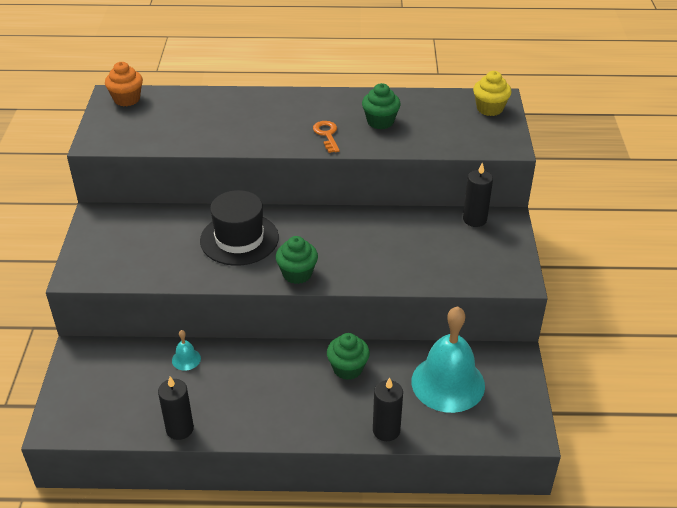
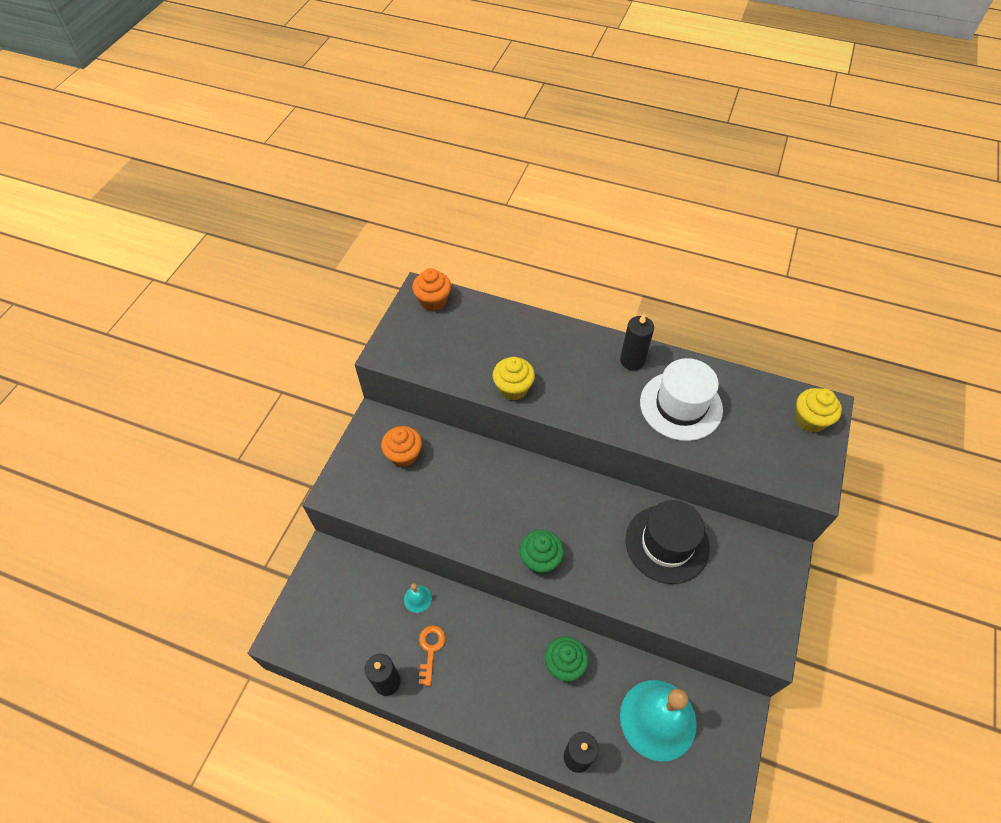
camera: 20 degrees right, 15 degrees up
black hat [200,190,279,266] -> black hat moved to [626,500,710,584]
orange key [313,121,340,153] -> orange key moved to [419,625,446,686]
green cupcake [362,83,401,129] -> white hat [640,358,723,441]
black candle [463,162,493,227] -> black candle moved to [620,314,654,371]
none -> orange cupcake [381,426,422,467]
none -> yellow cupcake [493,357,535,401]

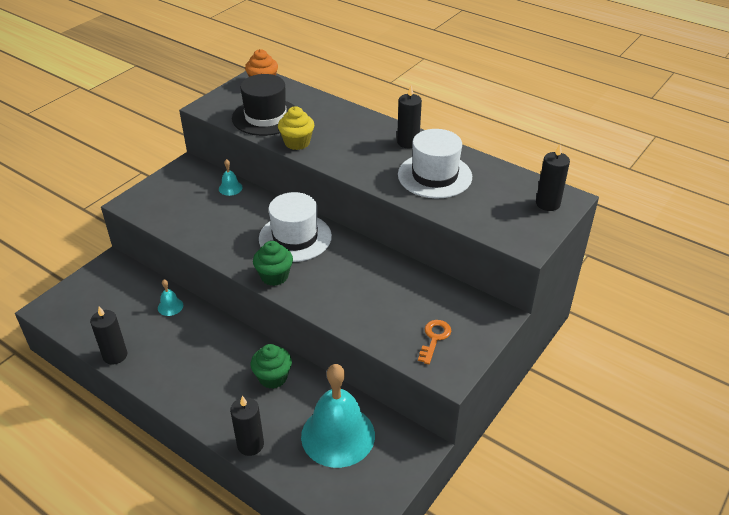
camera: 15 degrees right, 15 degrees down
orange cupcake [381,426,422,467] -> none
orange key [419,625,446,686] -> orange key moved to [418,320,451,364]
black hat [626,500,710,584] -> black hat moved to [232,74,294,136]
yellow cupcake [795,388,842,433] -> black candle [536,144,570,211]
none -> turquoise bell [219,159,243,196]
none -> white hat [259,192,332,262]

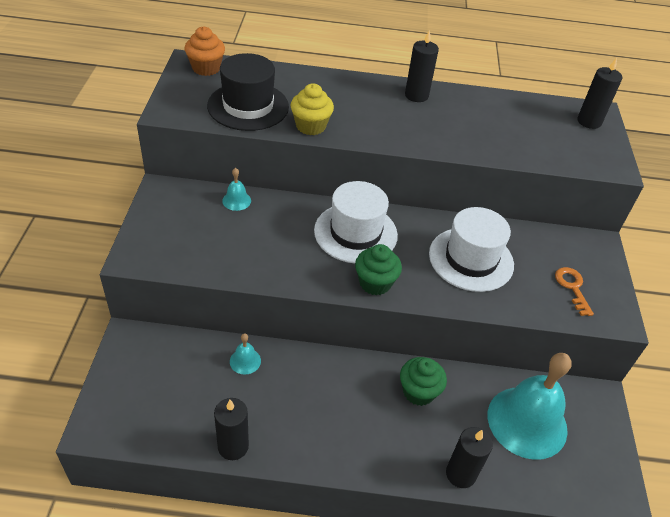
camera: 35 degrees left, 5 degrees up
white hat [398,129,472,199] -> white hat moved to [429,207,514,292]

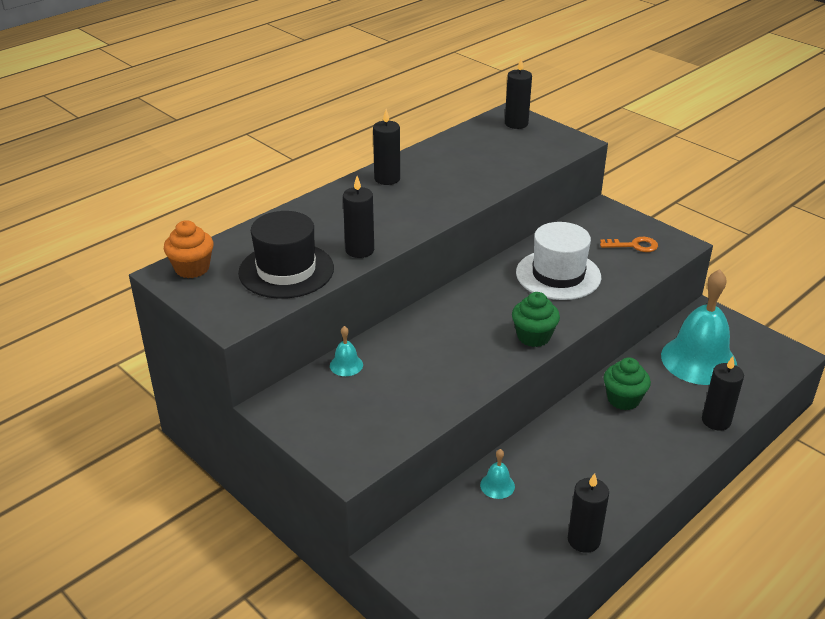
camera: 45 degrees left, 10 degrees down
yellow cupcake [291,83,334,135] -> black candle [343,176,374,258]
white hat [314,181,398,263] -> none
orange key [555,267,594,316] -> orange key turned 150 degrees clockwise [600,237,658,252]

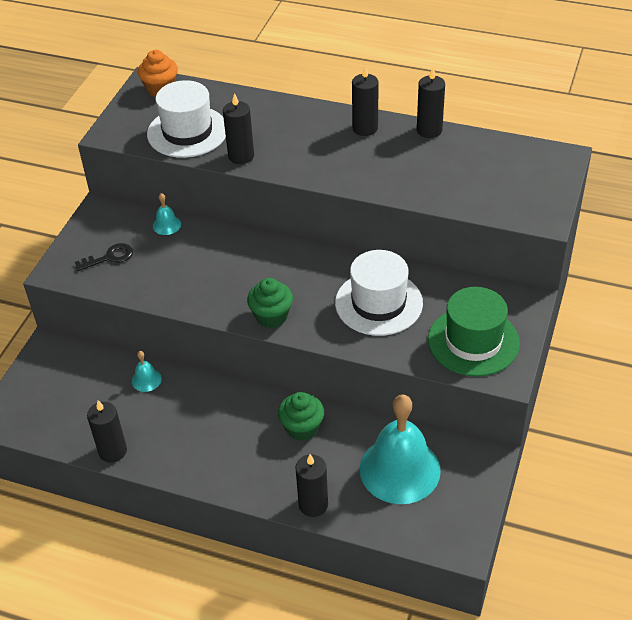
camera: 65 degrees right, 10 degrees up
black hat [238,211,334,299] -> white hat [147,80,226,158]
black candle [505,59,532,129] -> black candle moved to [417,67,445,138]
orange key [600,237,658,252] -> green hat [428,287,520,377]
none -> black key [75,243,133,271]

